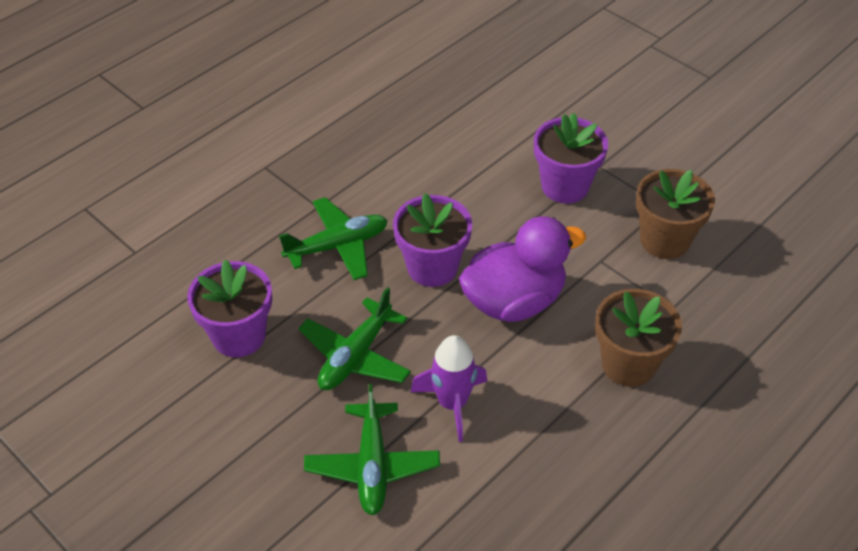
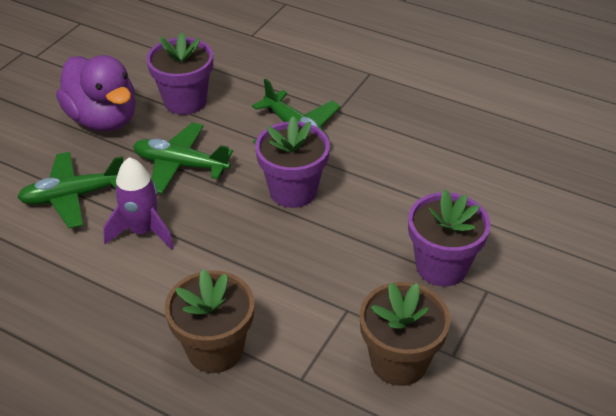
camera: 75 degrees right, 5 degrees down
purple duck [459,216,586,322] -> purple duck moved to [56,55,136,132]

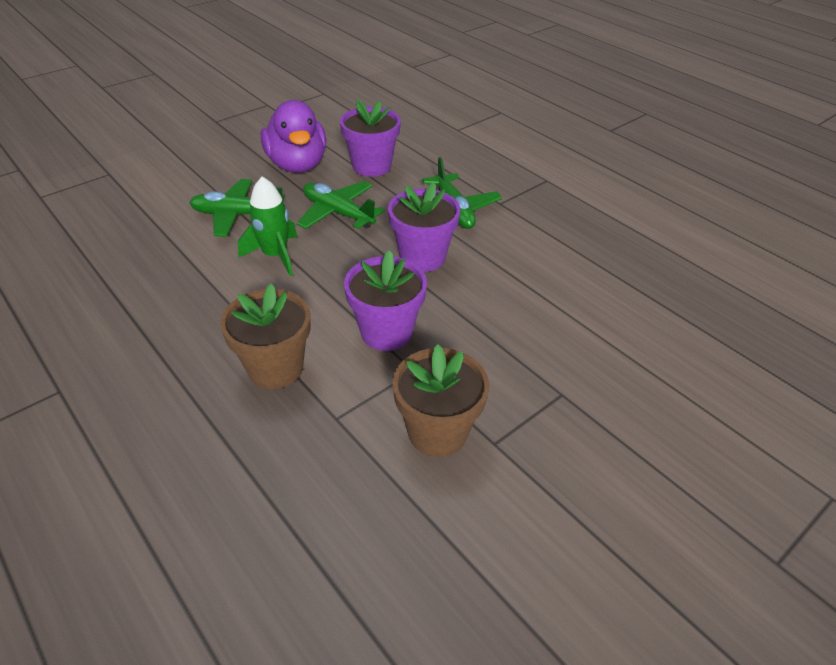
camera: 20 degrees right, 0 degrees up
purple rocket [103,157,174,249] -> green rocket [238,177,297,276]
purple flower pot [408,189,490,286] -> purple flower pot moved to [344,250,427,351]

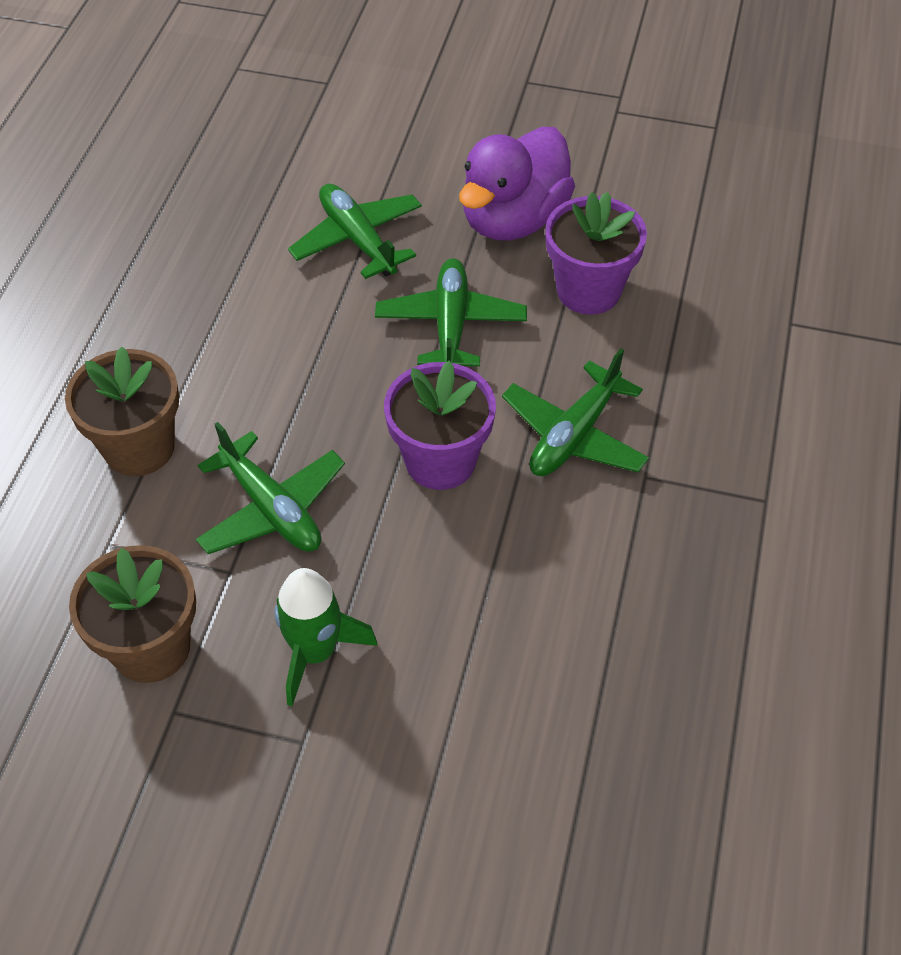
camera: 55 degrees right, 10 degrees up
green rocket [238,177,297,276] -> green rocket moved to [275,568,378,706]
purple flower pot [344,250,427,351] -> green plane [196,422,345,554]

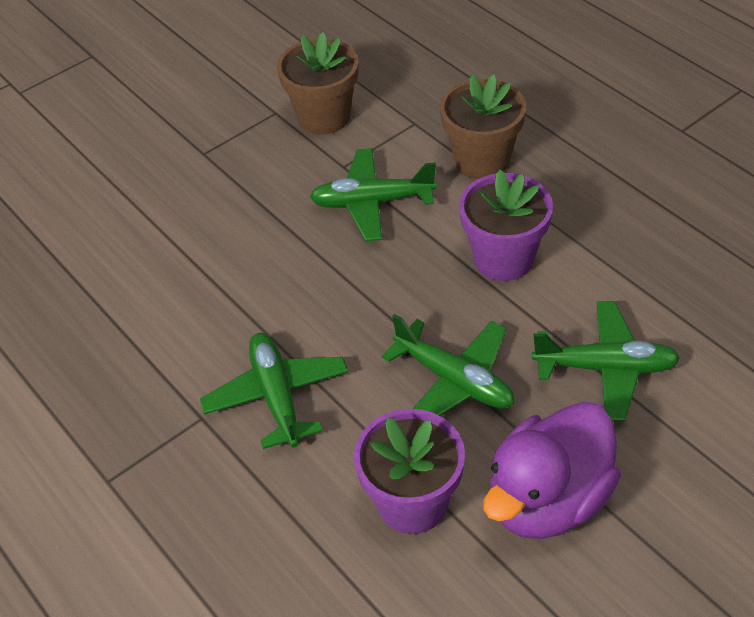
camera: 130 degrees right, 5 degrees down
green rocket [275,568,378,706] -> none
purple flower pot [384,361,496,490] -> purple flower pot moved to [459,170,553,281]
purple duck [459,127,575,240] -> purple duck turned 120 degrees counterclockwise [483,401,621,539]

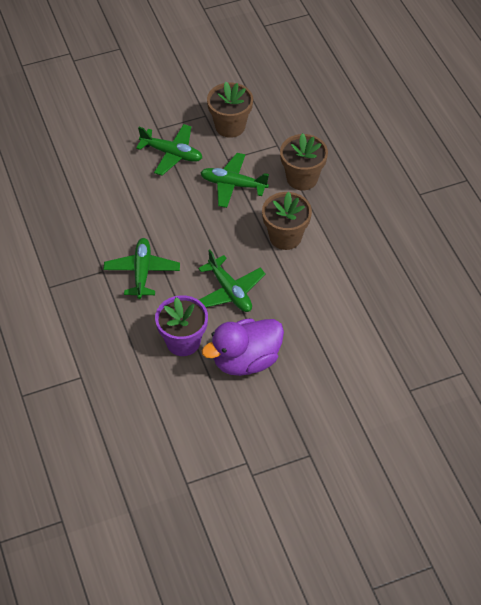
camera: 15 degrees right, 5 degrees up
purple flower pot [459,170,553,281] -> brown flower pot [262,192,312,250]
green plane [532,301,680,421] -> green plane moved to [136,124,202,176]

